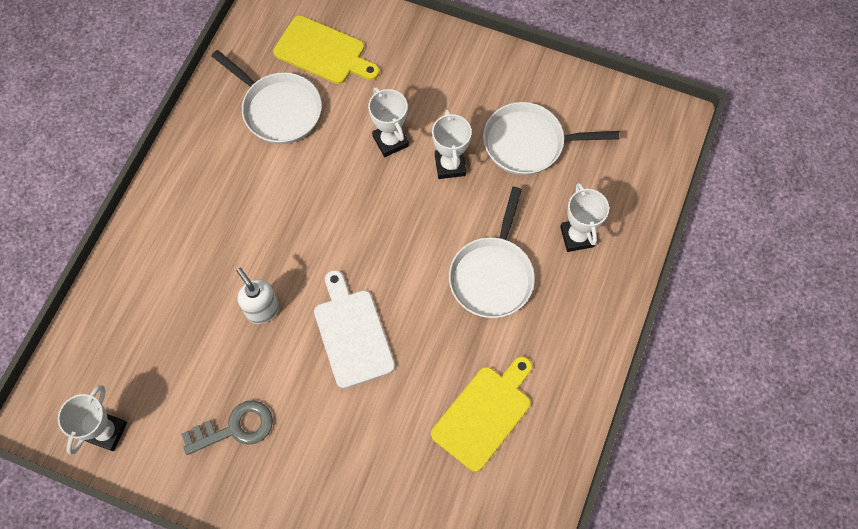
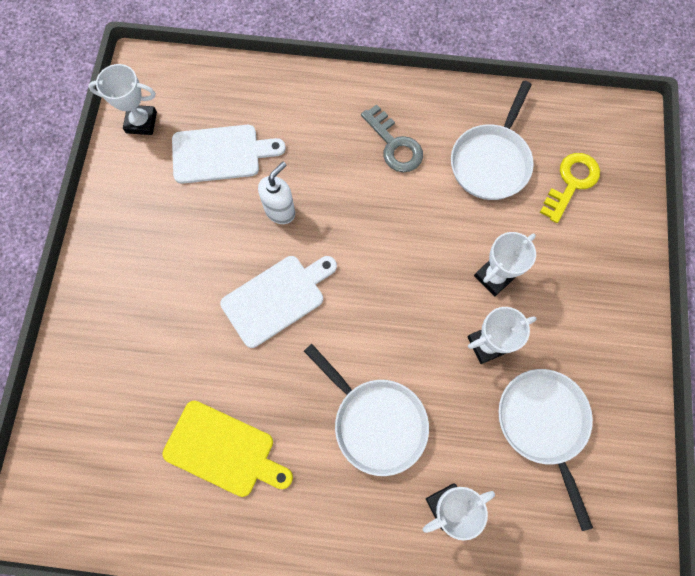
camera: 75 degrees right, 5 degrees up
grey key [181,400,273,455] -> grey key moved to [361,104,423,172]
yellow cutting board [273,15,380,84] -> yellow key [540,153,600,223]
white pan [449,187,535,318] -> white pan turned 135 degrees counterclockwise [304,344,429,476]
none -> white cutting board [172,125,286,184]

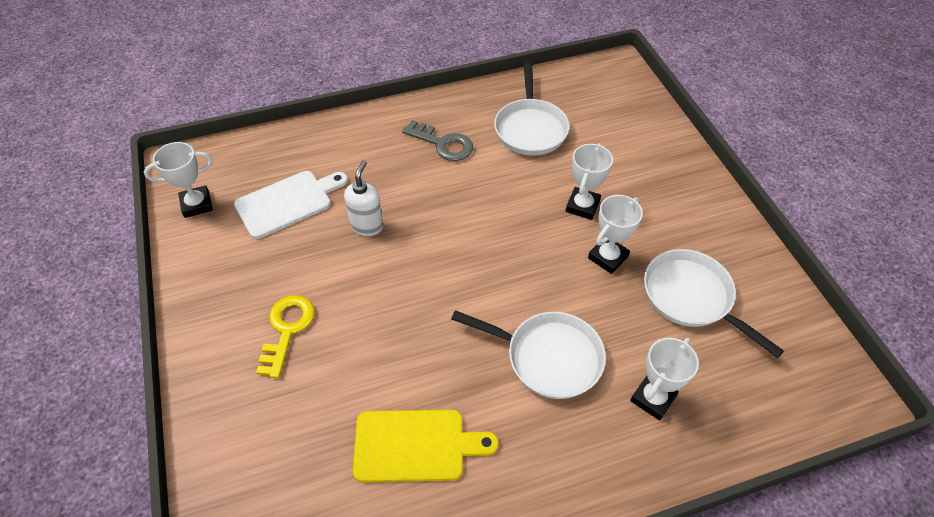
camera: 25 degrees left, 20 degrees down
white cutting board [220,256,337,348] -> none
yellow key [540,153,600,223] -> yellow key moved to [256,295,315,378]

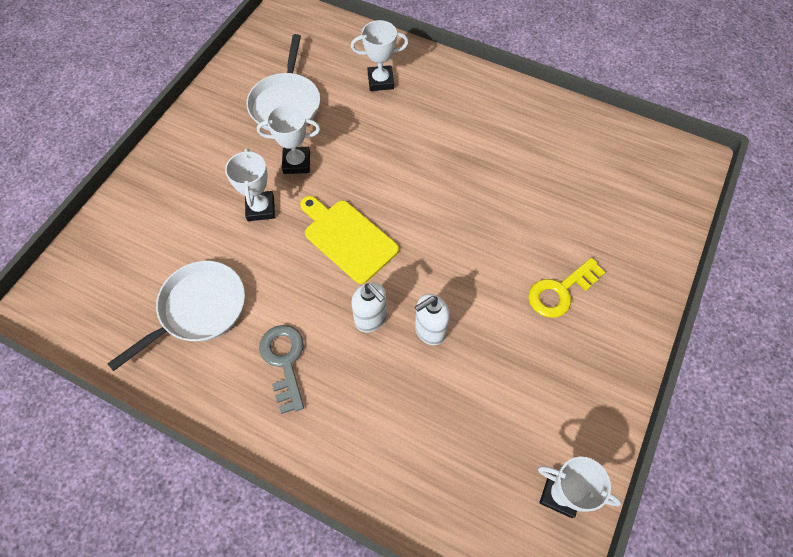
camera: 135 degrees left, 10 degrees up
white cutting board [234,171,348,239] -> none
yellow cutting board [353,410,499,482] -> yellow cutting board moved to [300,196,399,284]
white pan [451,310,606,399] -> none
white trophy [566,143,613,220] -> white trophy turned 75 degrees counterclockwise [225,148,275,221]
none -> white soap dispenser [351,282,387,332]

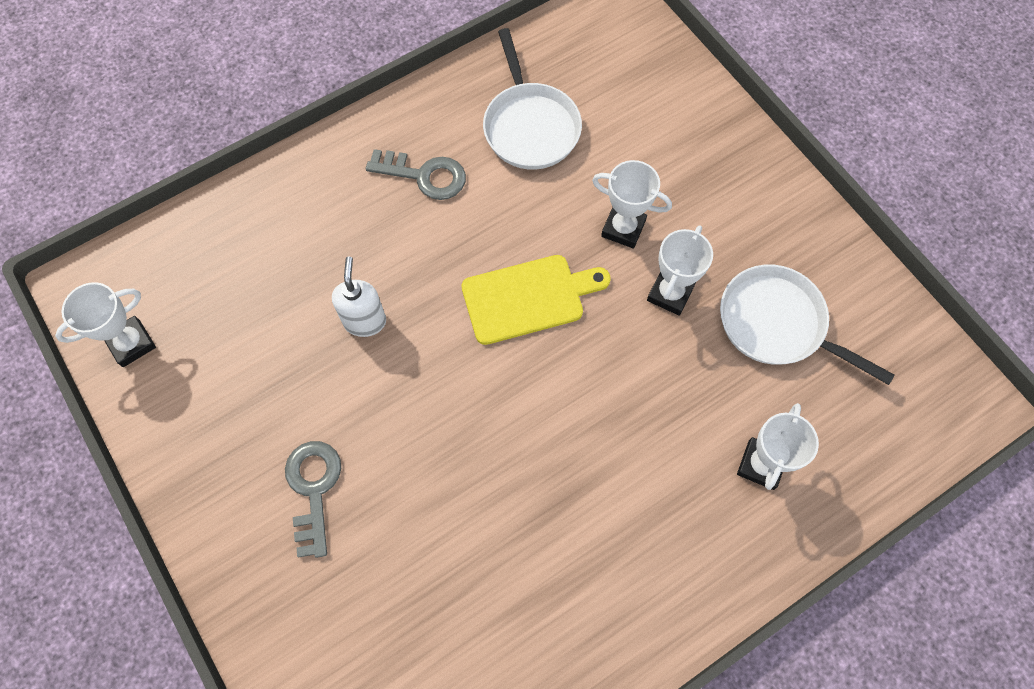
camera: 120 degrees right, 5 degrees up
white soap dispenser [351,282,387,332] -> none
yellow key [528,258,605,318] -> grey key [285,441,341,558]

